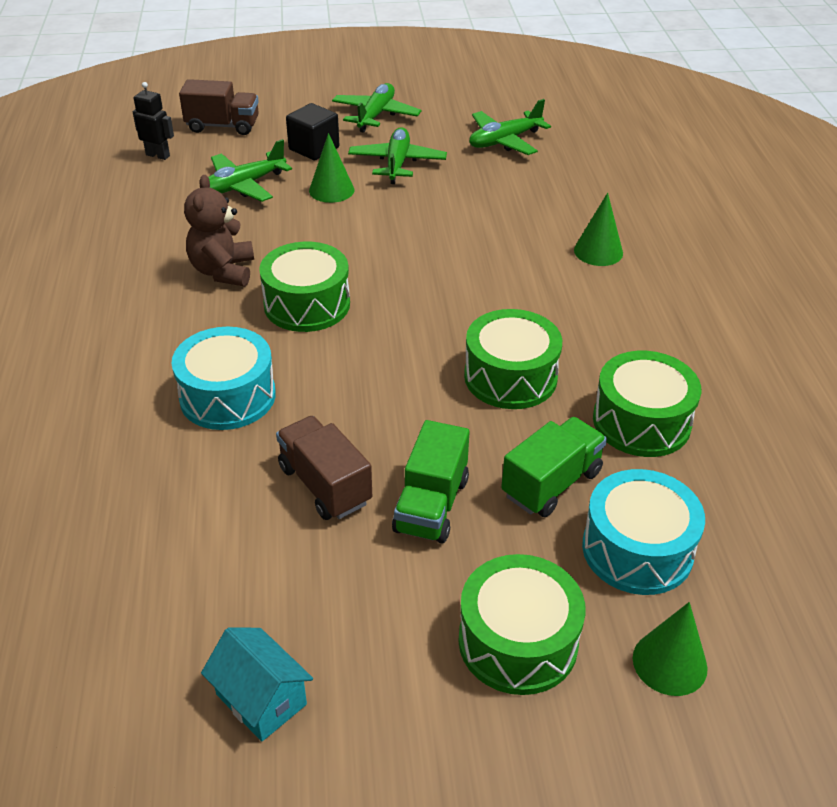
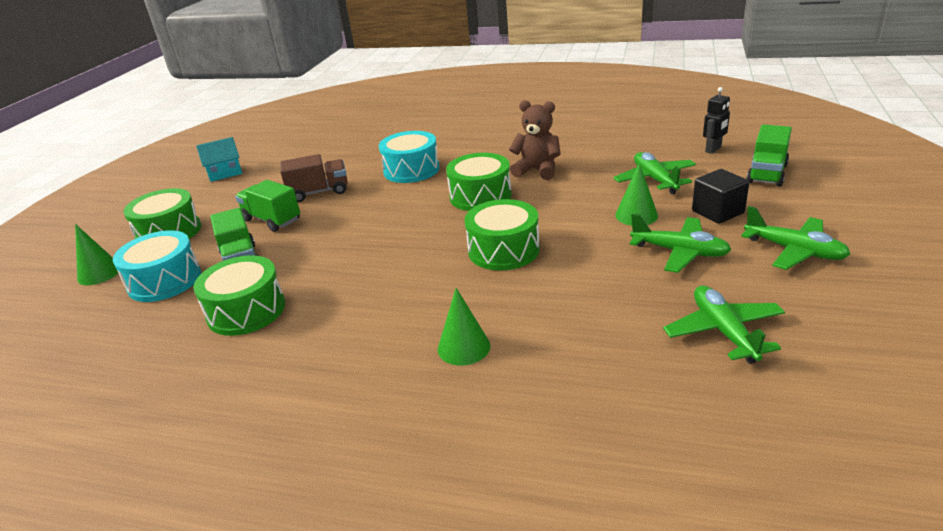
camera: 115 degrees right, 10 degrees down
brown truck [179,79,259,135] -> green truck [746,125,792,187]
green drum [464,309,562,409] -> green drum moved to [464,199,540,270]

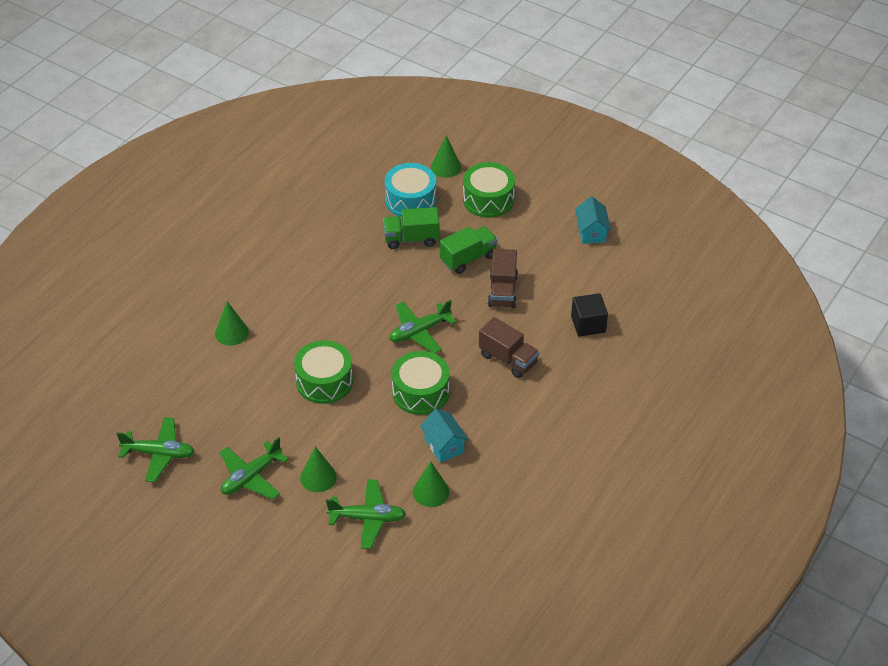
camera: 105 degrees right, 15 degrees up
green drum [193,255,285,336] -> none
turquoise drum [379,131,440,183] -> brown truck [479,317,539,378]
brown teddy bear [509,100,561,180] -> turquoise house [420,409,469,463]
black cube [692,169,749,224] -> black cube moved to [571,293,608,336]
black robot [703,87,730,154] -> none
green plane [741,206,850,270] -> green plane moved to [389,300,456,353]
green truck [746,125,792,187] -> none
none -> green cone [413,462,449,507]

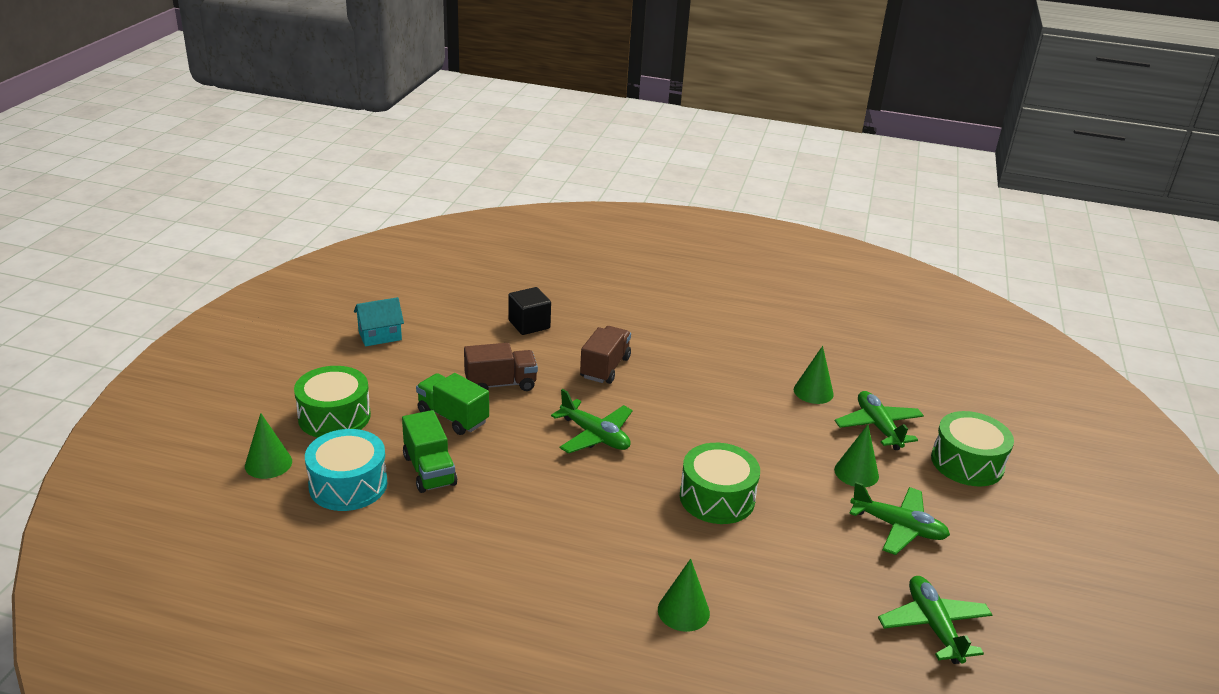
camera: 110 degrees left, 15 degrees down
green drum [392,351,450,415] -> green drum moved to [931,411,1014,486]
turquoise house [420,409,469,463] -> none

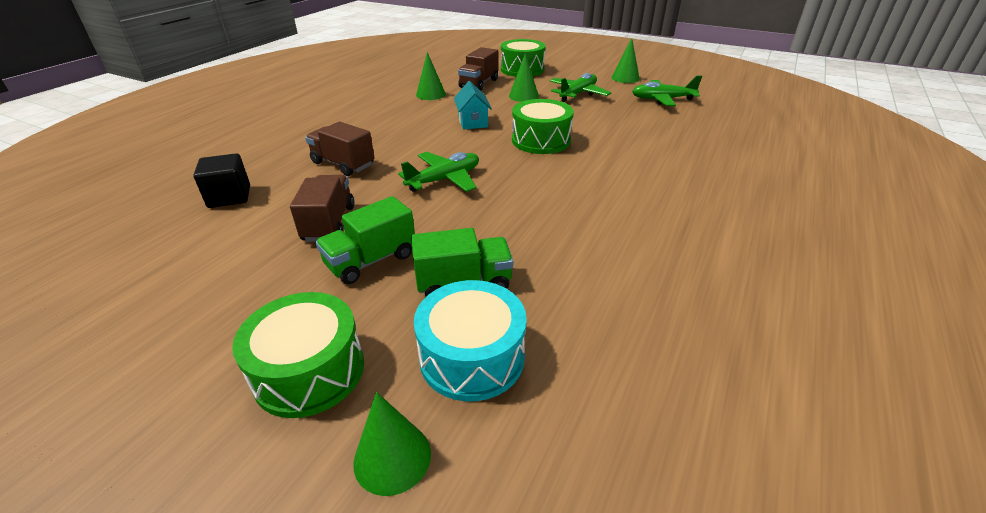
camera: 75 degrees left, 5 degrees up
turquoise house [354,297,404,346] -> turquoise house moved to [454,81,492,130]
green cone [658,559,710,632] -> green cone moved to [611,38,640,83]
green plane [835,391,924,450] -> brown truck [458,47,498,91]

